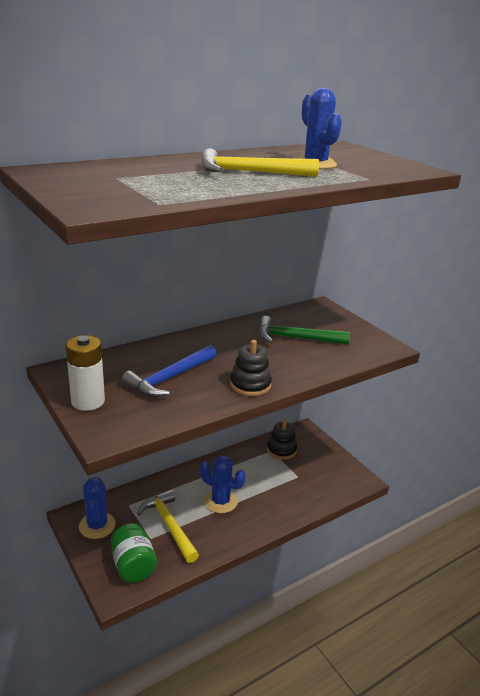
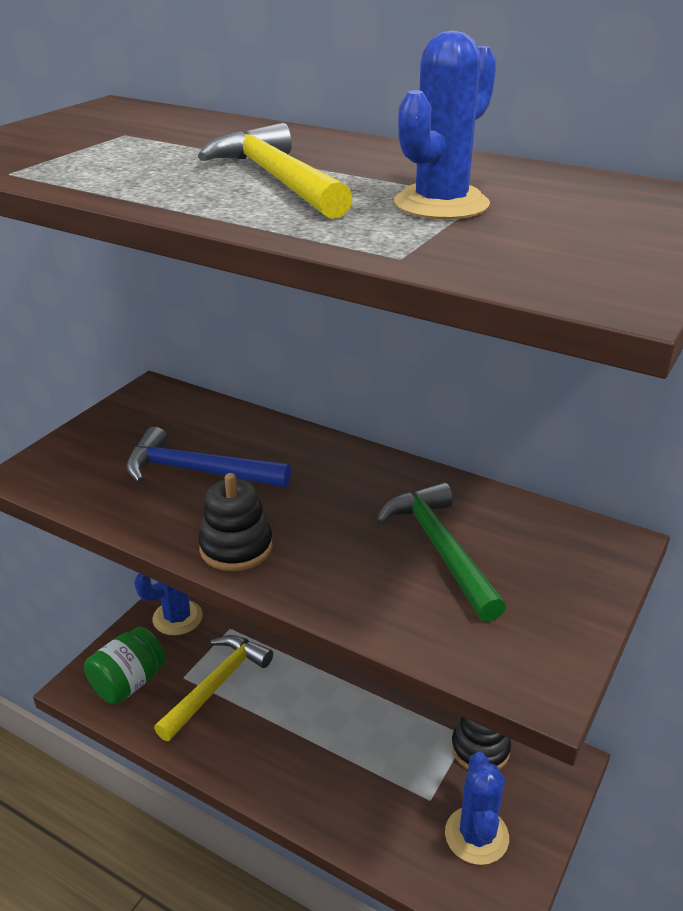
camera: 65 degrees right, 5 degrees up
white battery [66,335,105,411] -> none
blue cactus [200,455,246,513] -> blue cactus moved to [445,752,509,865]

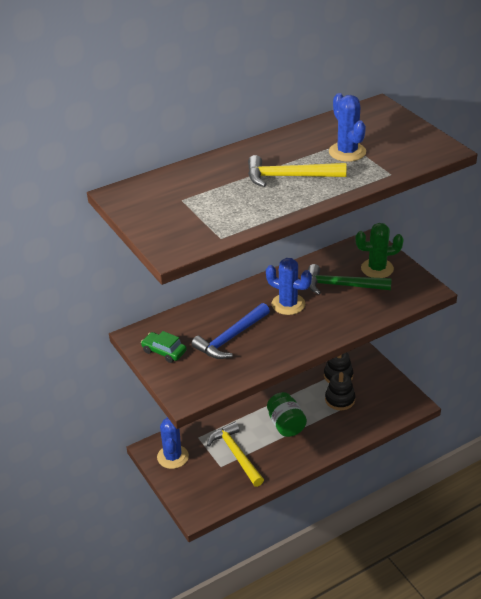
camera: 60 degrees left, 5 degrees up
green jar [84,627,166,704] -> green jar moved to [267,392,307,437]
black stacking toy [198,473,273,571] -> black stacking toy moved to [325,372,355,410]
blue cactus [445,752,509,865] -> blue cactus moved to [266,258,312,315]
none -> green car [141,331,187,363]
none -> green cactus [355,223,404,278]

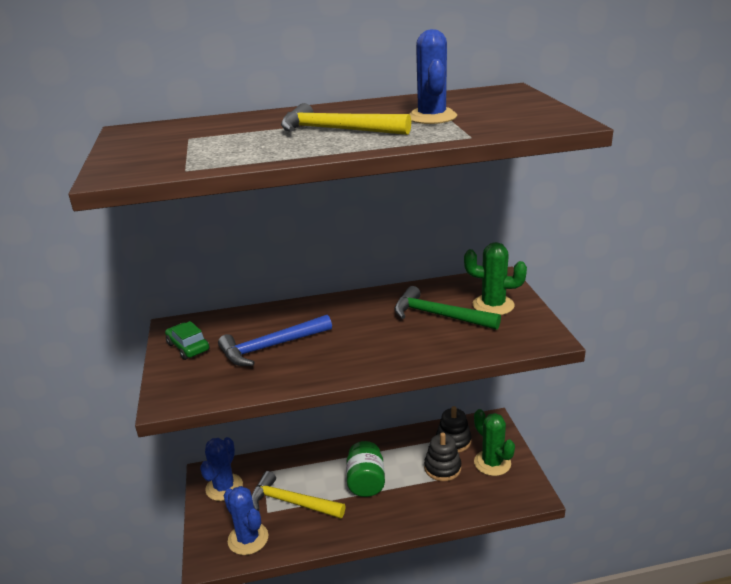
camera: 20 degrees right, 10 degrees down
yellow hammer [207,422,264,487] -> yellow hammer turned 60 degrees counterclockwise [252,471,345,519]
blue cactus [266,258,312,315] -> blue cactus moved to [224,486,268,555]
none -> green cactus [474,409,515,476]

